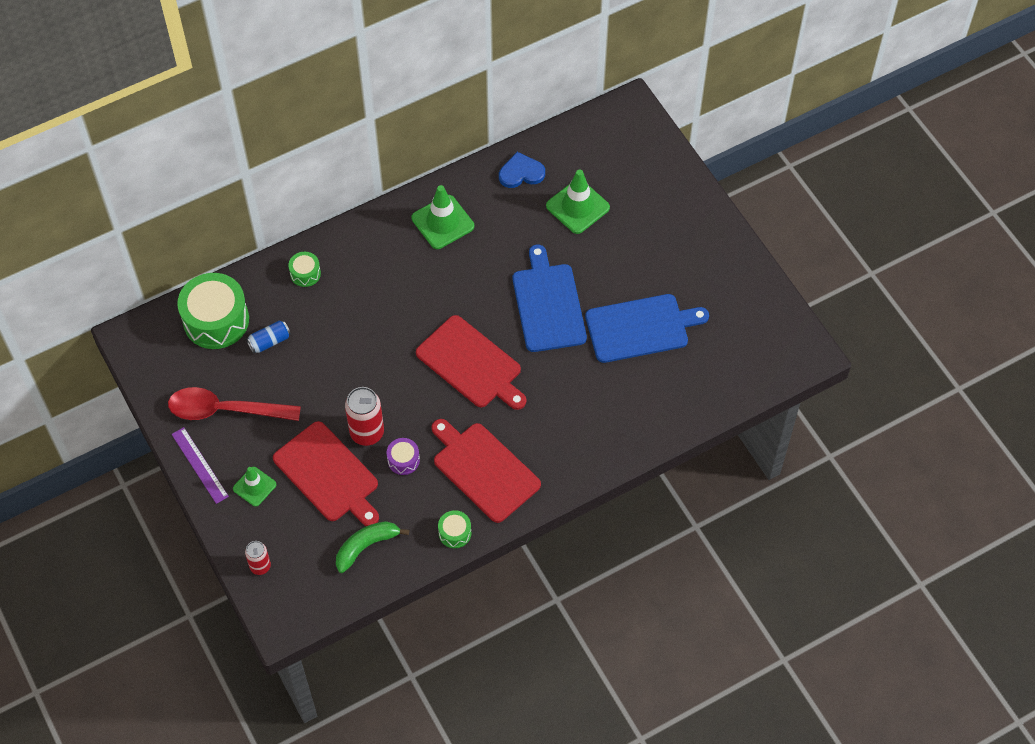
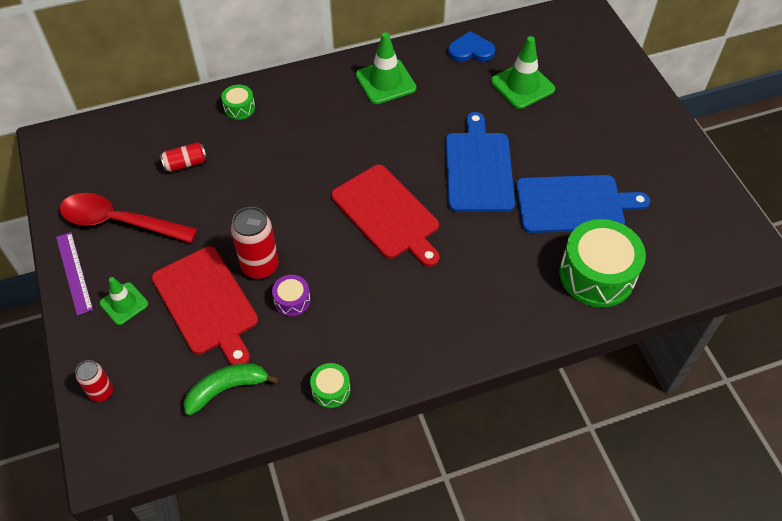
camera: 10 degrees right, 5 degrees down
green drum [177,273,249,349] -> green drum moved to [560,219,646,307]
blue can [246,321,291,353] -> red can [160,142,207,172]
red cutting board [432,419,541,523] -> none

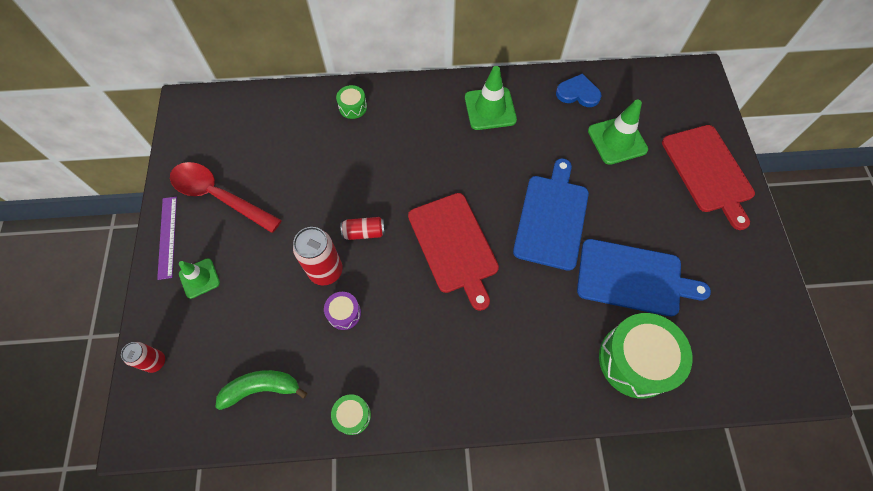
camera: 15 degrees right, 10 degrees up
red cutting board [152,246,258,365] -> red cutting board moved to [662,125,755,230]
red can [160,142,207,172] -> red can moved to [341,217,385,240]

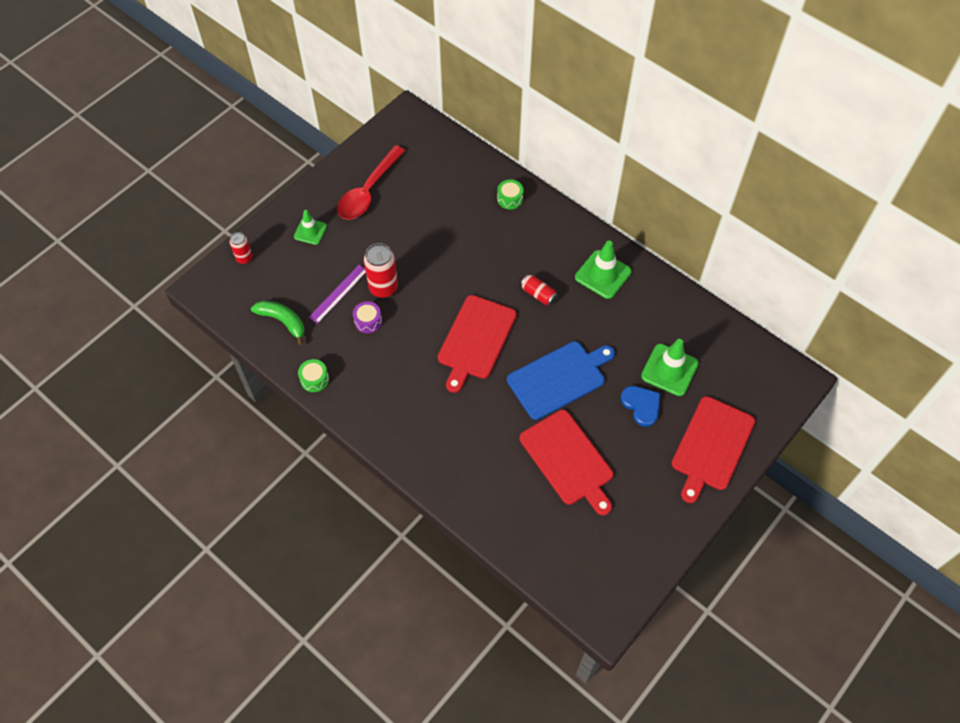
camera: 45 degrees right, 5 degrees down
purple ruler [157,197,177,280] -> purple ruler moved to [308,265,366,324]
red spoon [170,162,282,233] -> red spoon turned 135 degrees counterclockwise [337,145,405,220]
red can [341,217,385,240] -> red can moved to [521,274,558,306]
blue heart [556,74,602,107] -> blue heart moved to [621,386,661,427]
blue cutting board [577,239,711,316] -> red cutting board [520,410,613,516]
green drum [599,313,692,398] -> none

